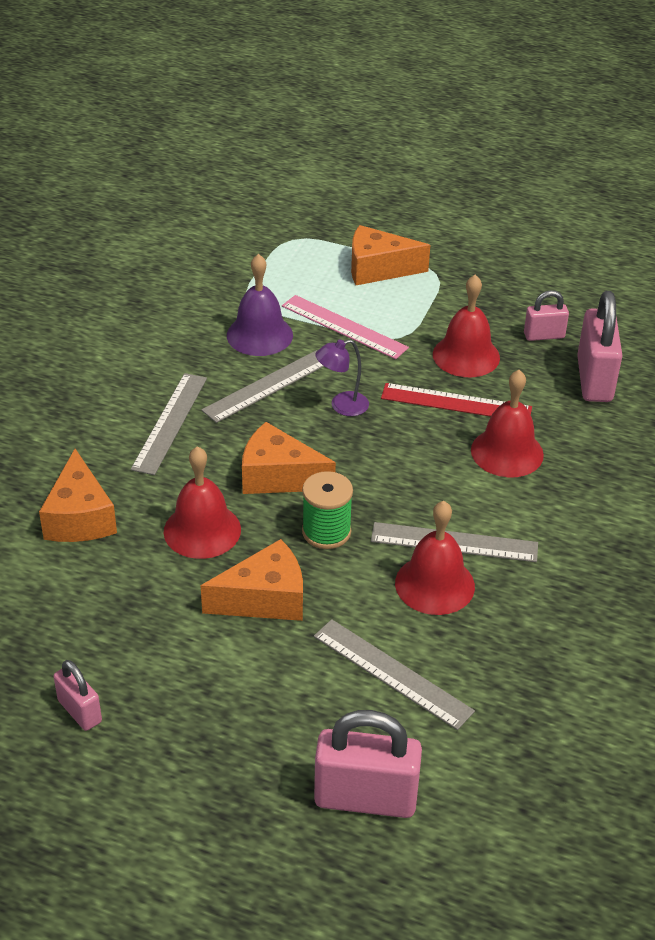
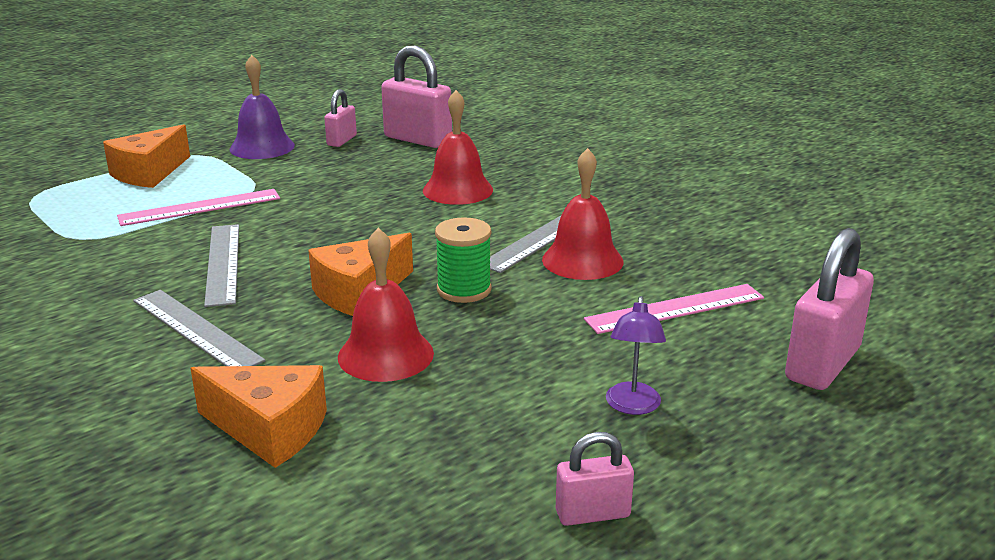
camera: 60 degrees left, 15 degrees down
orange cheese [201,539,303,621] -> none
purple bell [227,254,293,356] -> purple bell moved to [230,55,295,159]
grey ruler [314,619,475,730] -> pink ruler [584,284,764,334]
purple lamp [315,339,369,416] -> purple lamp moved to [606,296,666,415]
red ruler [381,383,532,417] -> none
red bell [433,275,500,377] -> none

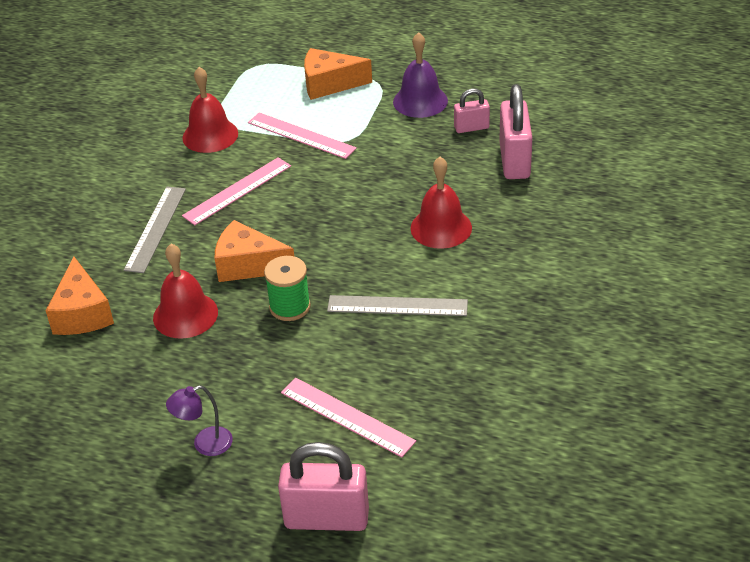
camera: 60 degrees right, 15 degrees up
grey ruler [204,224,239,307] -> pink ruler [182,157,291,225]
red bell [542,148,624,280] -> red bell moved to [182,67,238,153]
pink padlock [556,432,634,526] -> none

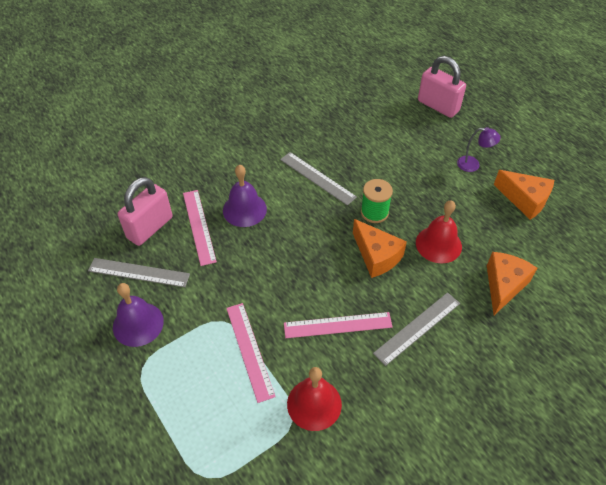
camera: 145 degrees left, 10 degrees up
pink ruler [281,378,416,457] -> pink ruler moved to [183,190,217,266]
orange cheese [304,48,372,100] -> orange cheese moved to [494,170,554,220]
red bell [411,157,472,249] -> purple bell [223,165,267,227]
pink padlock [454,89,490,133] -> grey ruler [88,258,190,287]

